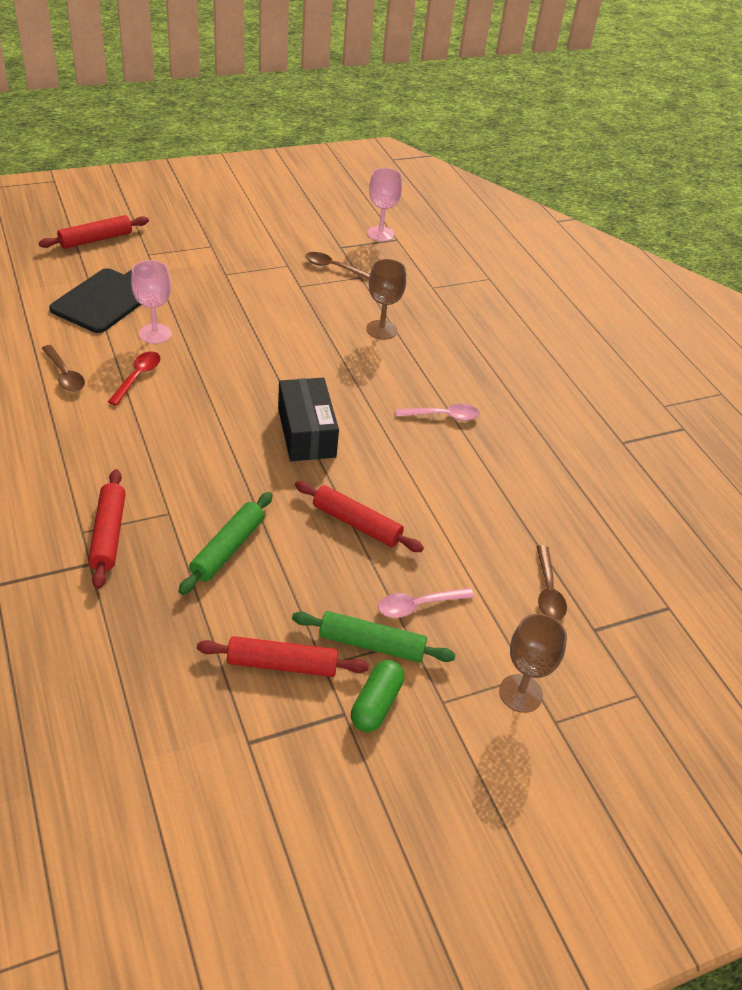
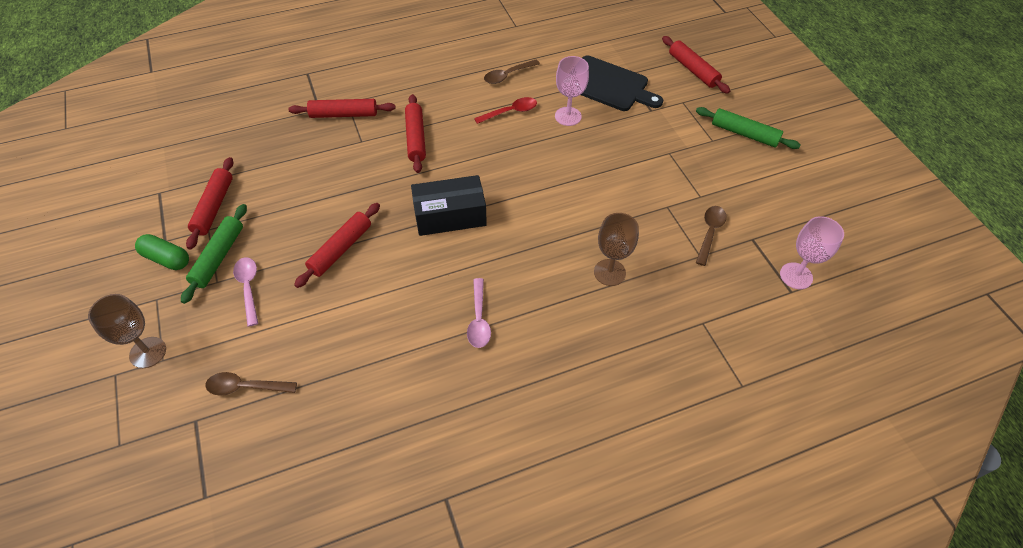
camera: 95 degrees right, 10 degrees up
red spoon [108,351,161,406] -> red spoon turned 45 degrees counterclockwise [474,97,537,124]
green rolling pin [178,492,273,595] -> green rolling pin moved to [696,107,801,149]
none -> red rolling pin [405,94,426,173]

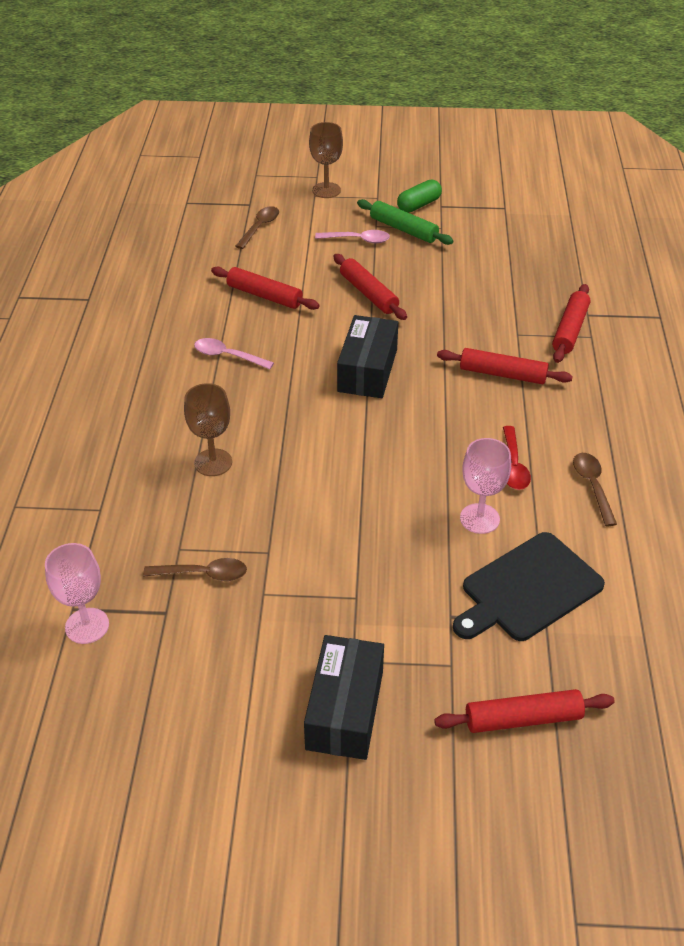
camera: 115 degrees right, 10 degrees down
red rolling pin [186,157,233,250] -> red rolling pin moved to [211,267,320,310]
green rolling pin [696,107,801,149] -> black box [304,635,384,760]
brown spoon [696,206,726,266] -> brown spoon turned 45 degrees counterclockwise [143,558,247,581]

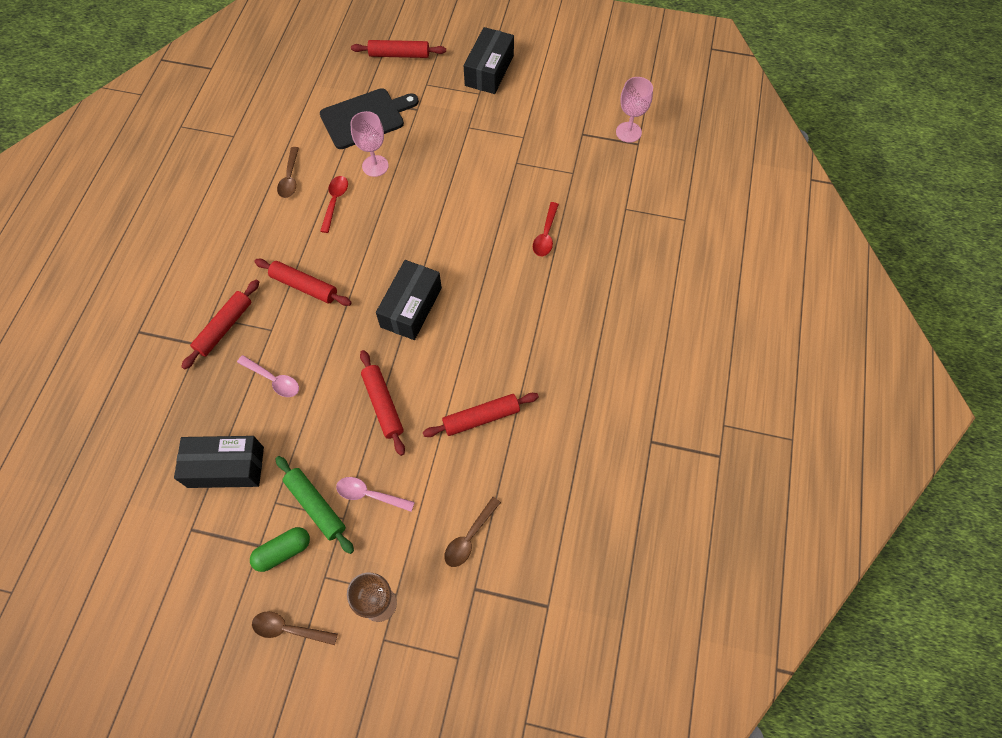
camera: 170 degrees left, 20 degrees up
brown spoon [143,558,247,581] -> brown spoon moved to [252,611,338,645]
brown goblet [184,383,232,476] -> red spoon [533,202,559,256]
pink spoon [194,338,274,369] -> pink spoon moved to [237,355,299,397]
red rolling pin [211,267,320,310] -> red rolling pin turned 60 degrees counterclockwise [423,393,539,437]
none -> black box [174,436,264,488]

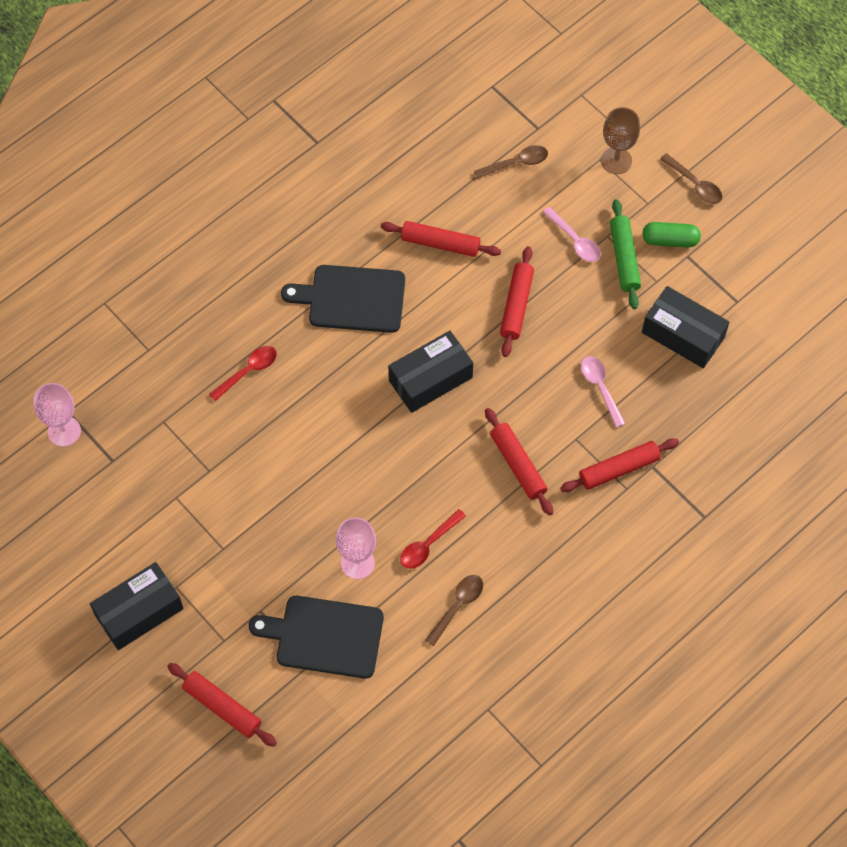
camera: 145 degrees left, 0 degrees up
none -> black cutting board [281,265,405,333]

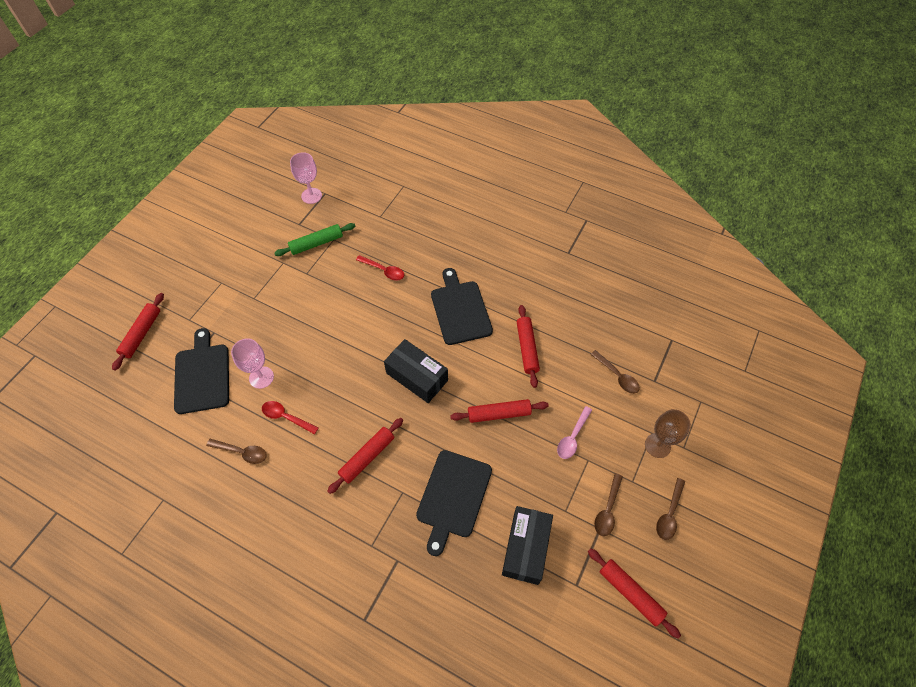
camera: 70 degrees right, 5 degrees down
black box [90,562,184,650] -> none
red rolling pin [560,438,679,492] -> red rolling pin moved to [588,548,681,639]
pink spoon [581,356,625,428] -> black cutting board [416,450,492,556]
green rolling pin [610,199,641,309] -> green rolling pin moved to [274,223,355,256]
green capsule [642,222,701,248] -> brown spoon [594,473,623,536]

